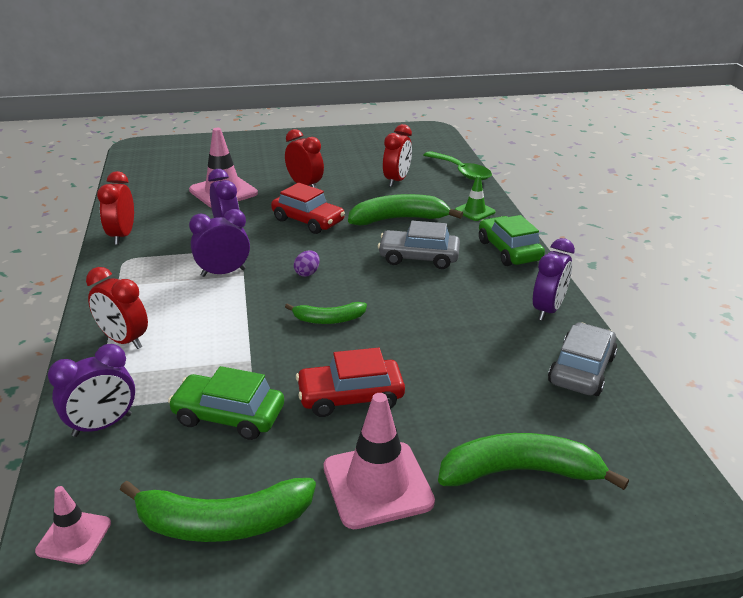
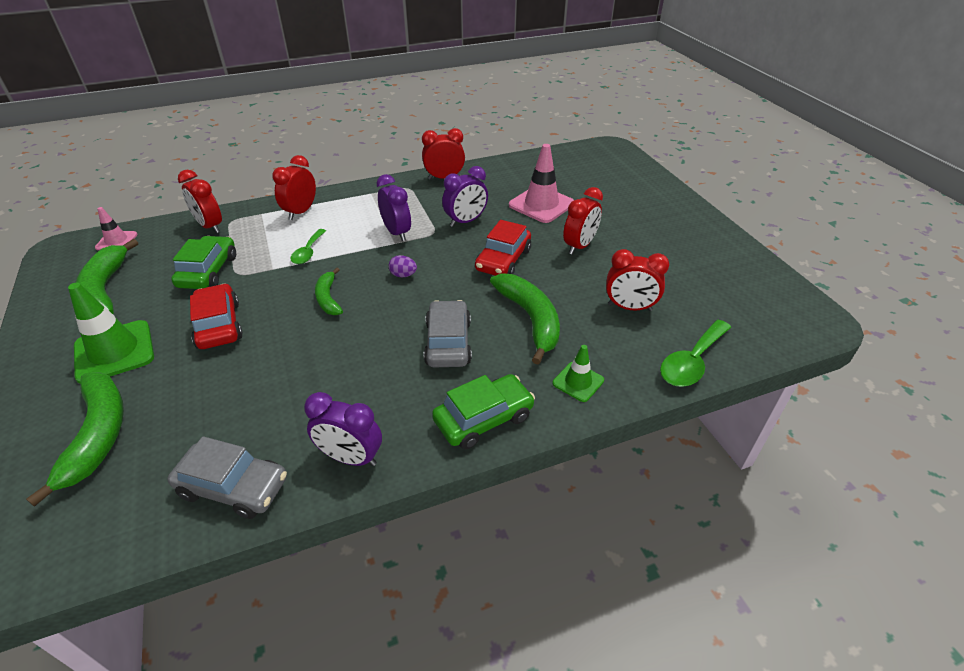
camera: 80 degrees right, 10 degrees up
purple clock [48,344,135,437] -> red clock [178,170,222,233]
pink traffic cone [324,393,435,529] -> green traffic cone [68,283,154,384]
none -> green spoon [290,229,326,264]

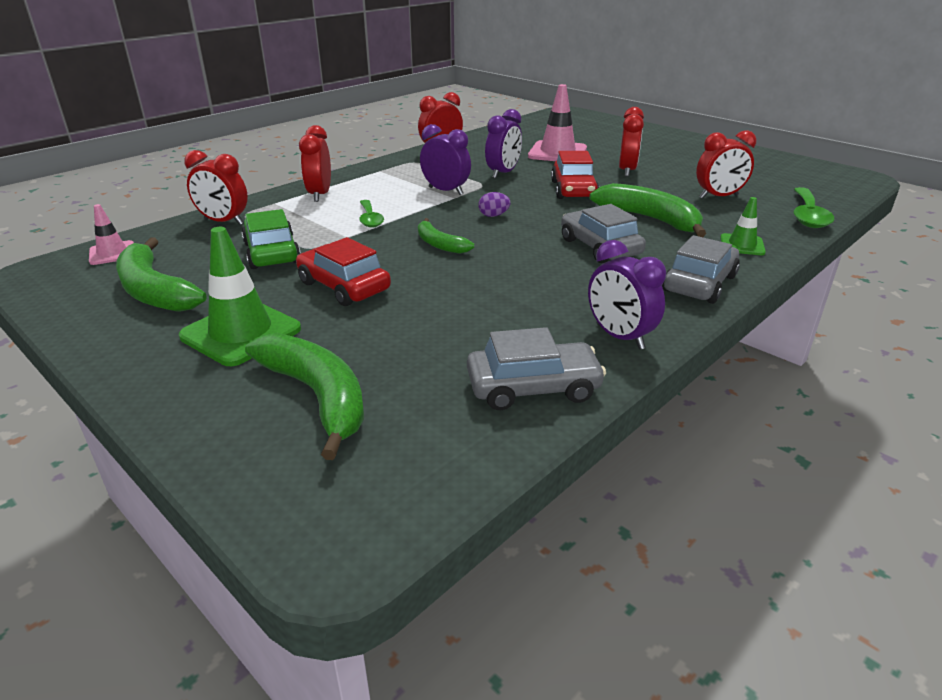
camera: 25 degrees left, 10 degrees down
purple clock [304,392,382,466] -> purple clock turned 60 degrees clockwise [588,240,666,350]
green car [432,374,535,449] -> grey car [662,235,740,304]

